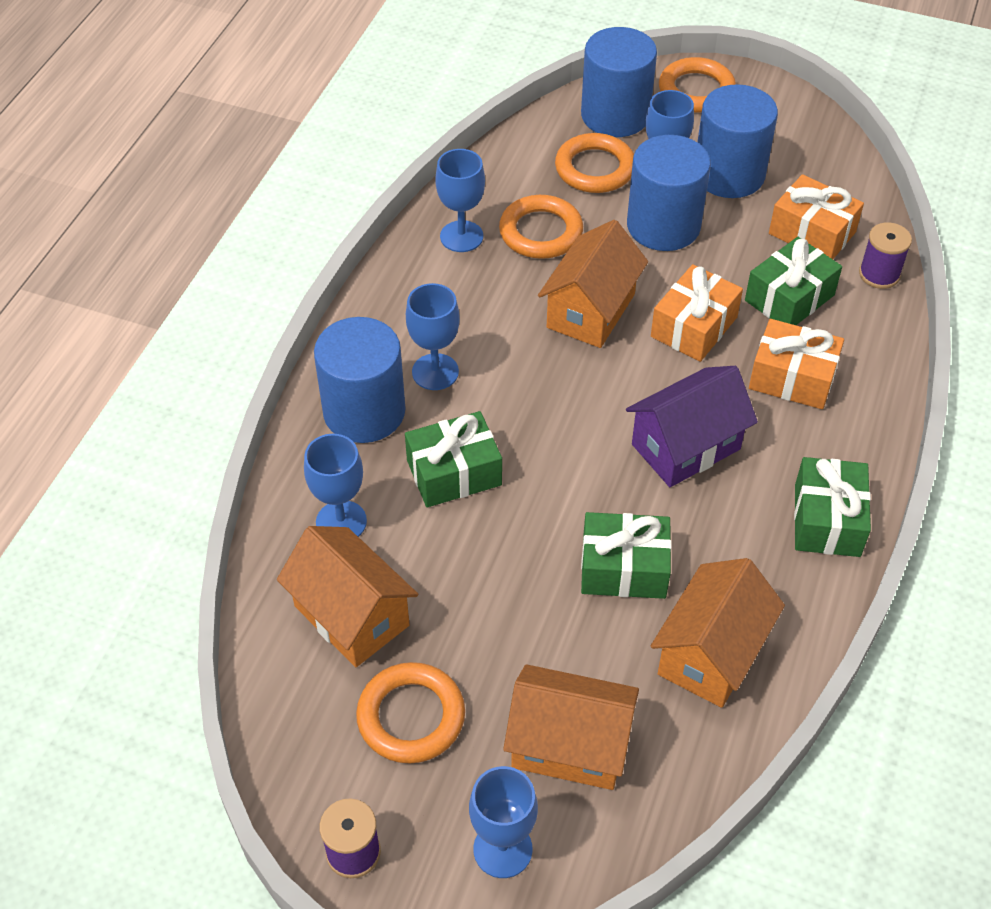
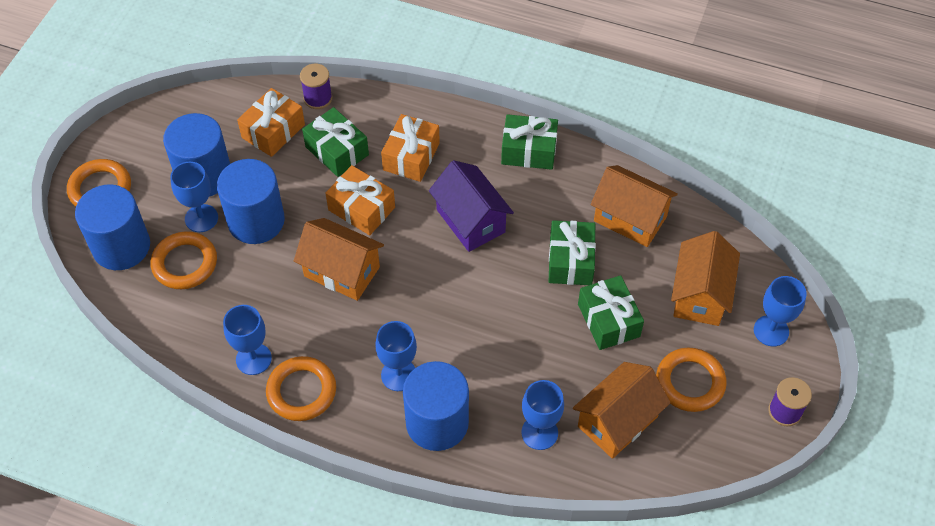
camera: 90 degrees left, 5 degrees up
green gift [405,411,502,507] -> green gift moved to [578,275,644,350]
orange ring [499,195,583,259] -> orange ring moved to [266,356,336,421]

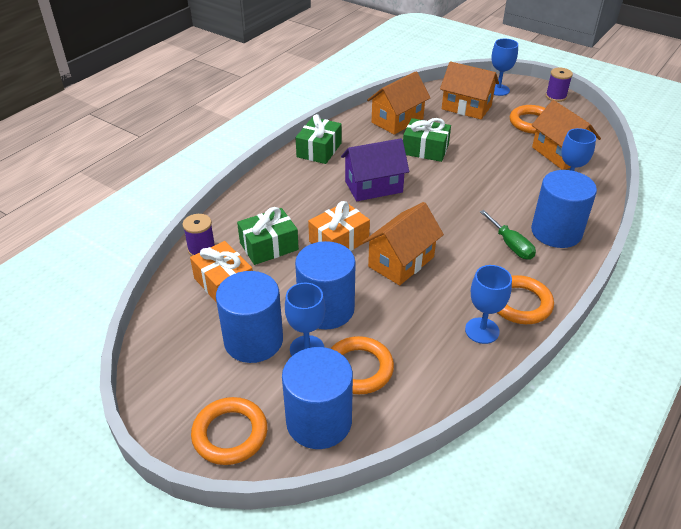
camera: 75 degrees left, 15 degrees down
blue goblet [375,321,417,391] -> green screwdriver [480,210,536,260]
orange gift [381,114,440,182] -> none
green gift [578,275,644,350] -> none

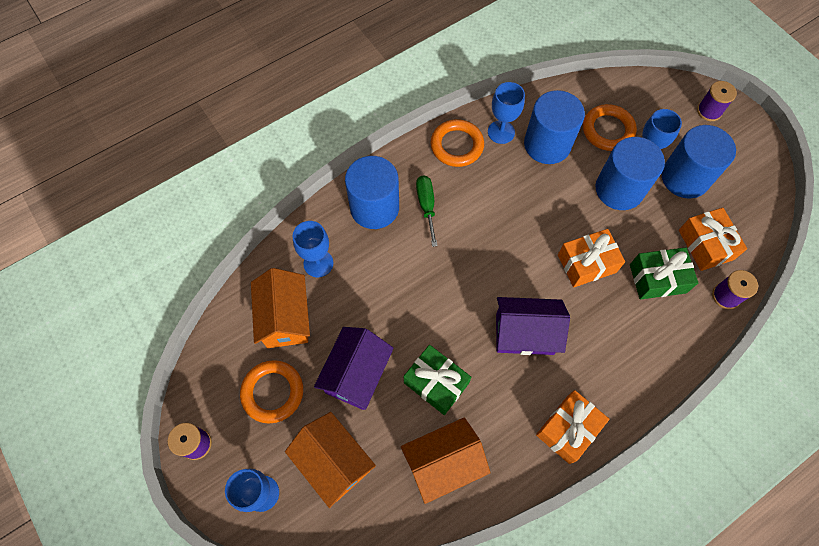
camera: 160 degrees left, 25 degrees up
orange ring [191,397,268,465] -> purple spool [697,81,737,121]
blue cylinder [282,347,353,449] -> blue cylinder moved to [524,90,585,164]
green gift [296,114,342,164] -> orange gift [536,390,609,464]
orange house [363,202,444,285] -> none
none -> purple house [314,327,394,410]

